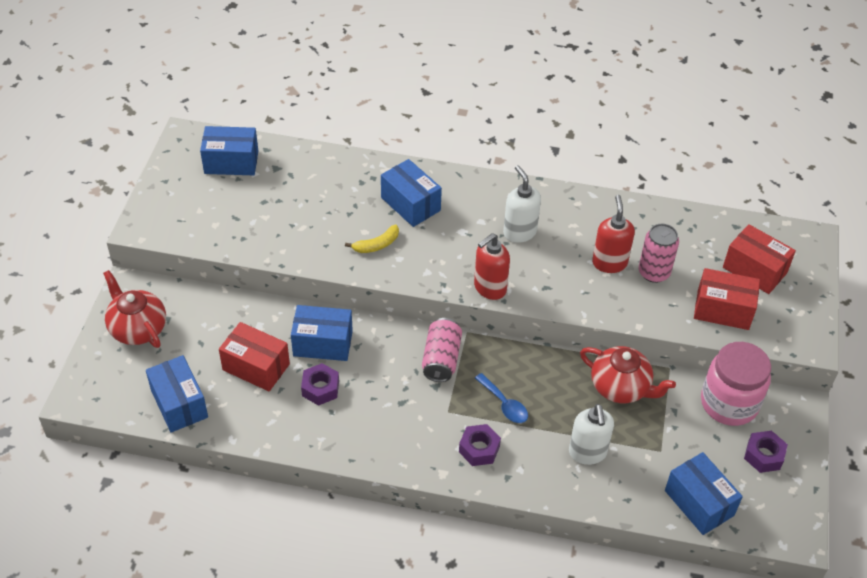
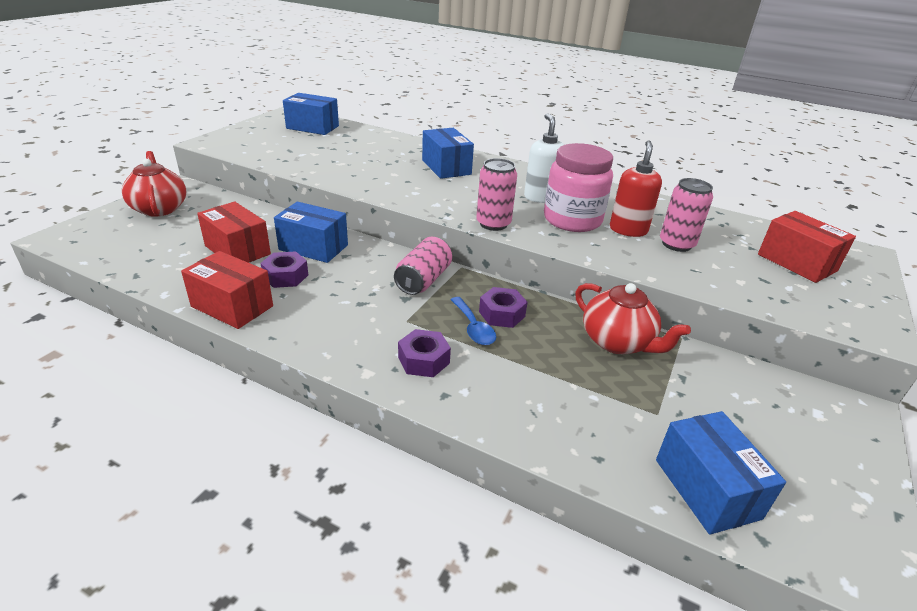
camera: 15 degrees right, 15 degrees down
blue box [146,355,208,433] -> none
yellow banana [345,225,399,253] -> none
red soap dispenser [474,233,510,300] -> pink can [476,158,517,231]
white soap dispenser [569,404,614,465] -> none
red box [694,268,760,330] -> red box moved to [181,251,273,329]
pink jar [701,342,771,426] -> pink jar moved to [544,143,613,232]
purple nut [744,431,788,473] -> purple nut moved to [479,287,528,328]

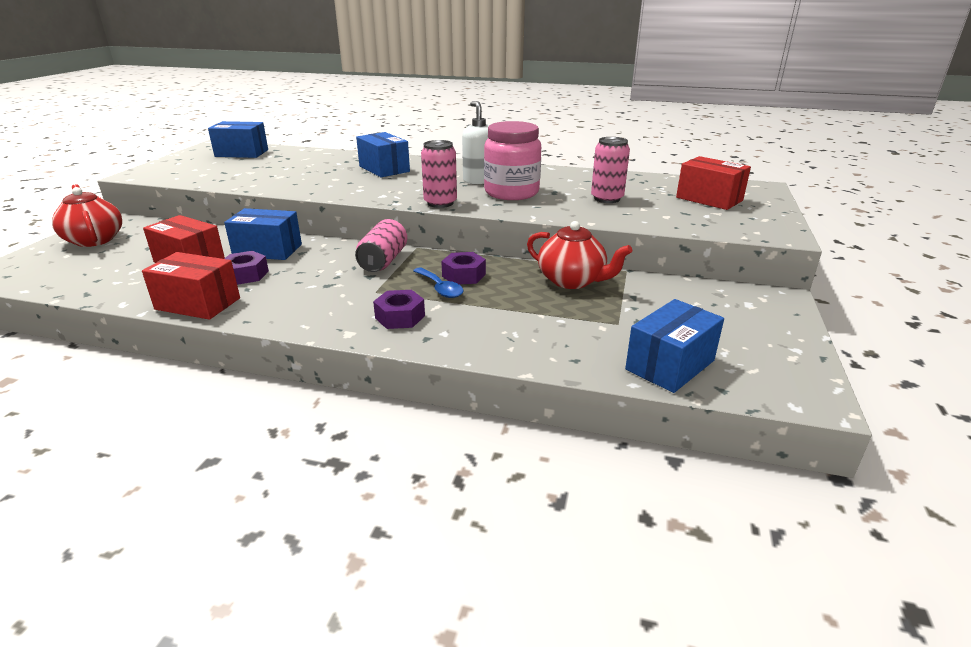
camera: 10 degrees left, 5 degrees down
red soap dispenser [610,141,662,237] -> none
blue box [656,411,786,535] -> blue box turned 75 degrees clockwise [625,299,724,393]

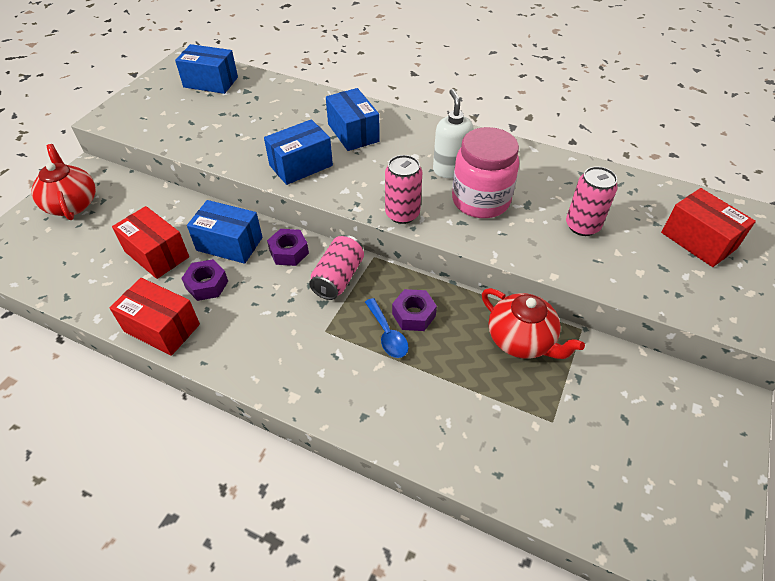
camera: 10 degrees right, 20 degrees up
purple nut [373,290,425,329] -> purple nut moved to [267,229,309,266]
blue box [625,299,724,393] -> blue box moved to [264,119,333,185]

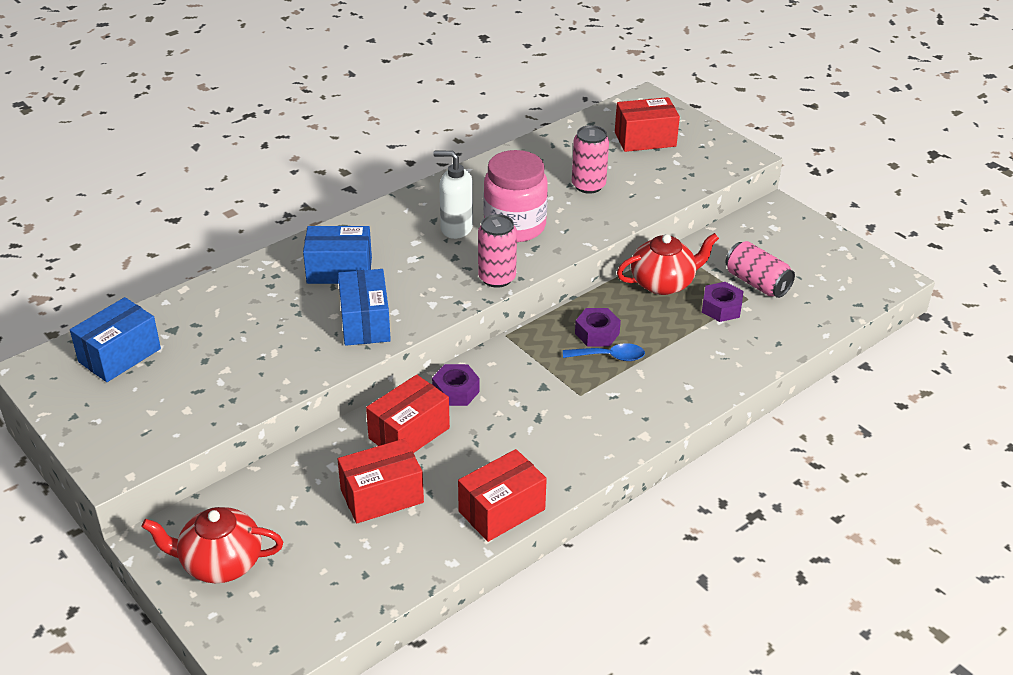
camera: 65 degrees left, 10 degrees down
purple nut [181,259,228,301] -> purple nut moved to [702,282,743,322]
blue box [187,200,263,264] -> red box [366,375,450,453]
pink can [309,235,364,300] -> pink can moved to [725,241,795,298]

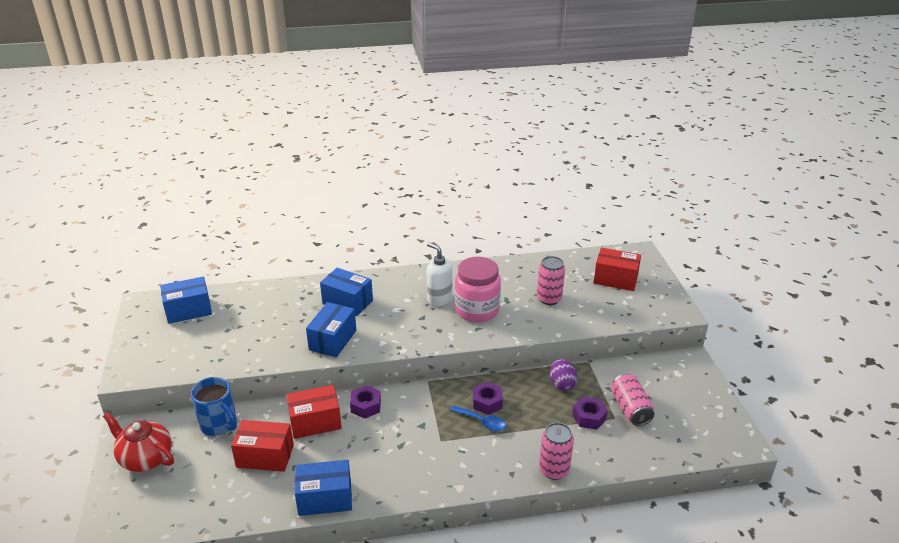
camera: 30 degrees right, 5 degrees down
red box [458,449,547,542] -> blue box [295,460,352,516]
pink can [478,214,517,288] -> pink can moved to [539,423,574,480]
red teapot [617,233,719,295] -> purple egg [550,359,577,391]
none -> blue mug [191,377,237,436]

